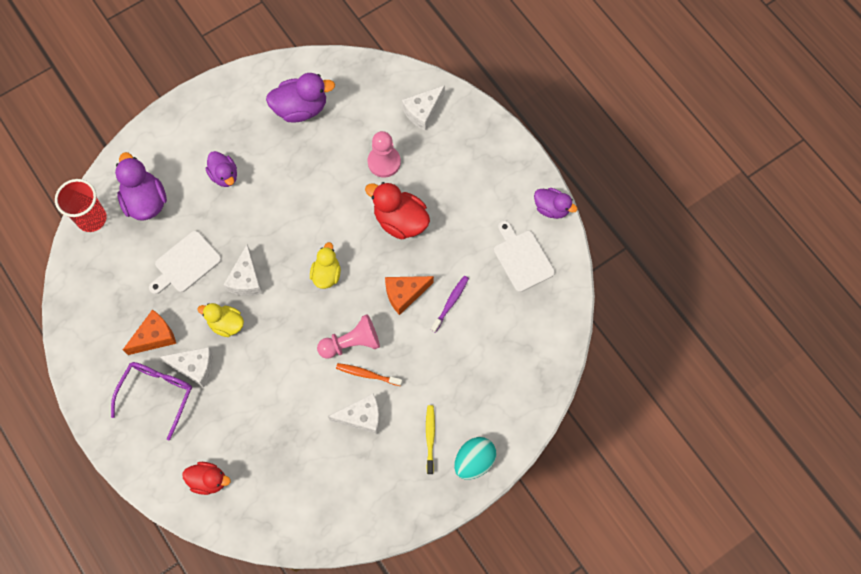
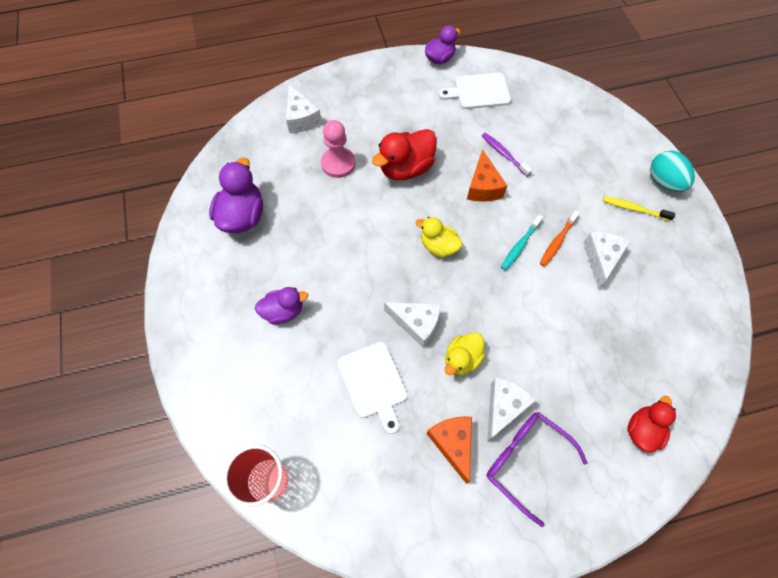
camera: 70 degrees left, 5 degrees down
purple duck [115,152,167,221] -> none
pink pawn [317,314,380,359] -> turquoise toothbrush [501,215,543,271]

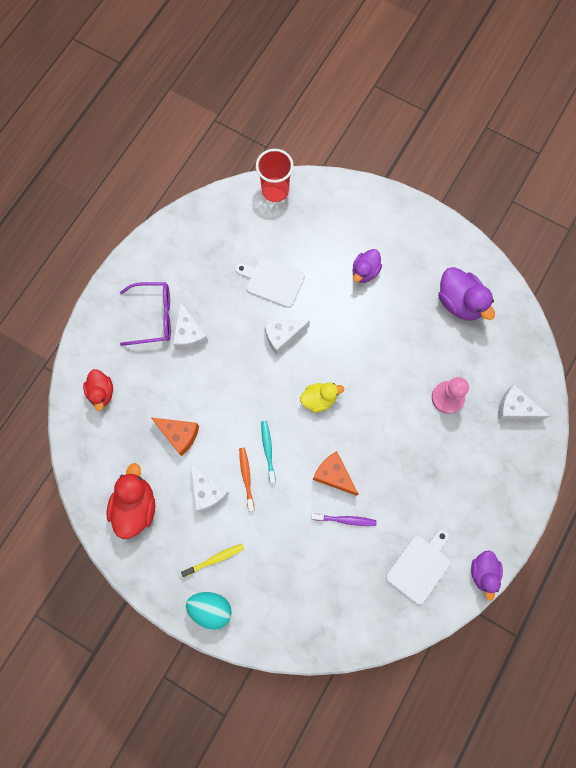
camera: 135 degrees right, 10 degrees up
red duck [372,129,437,180] -> red duck moved to [106,463,155,539]
orange cheese [427,417,472,484] -> orange cheese moved to [151,418,199,456]
yellow duck [445,332,485,375] -> none

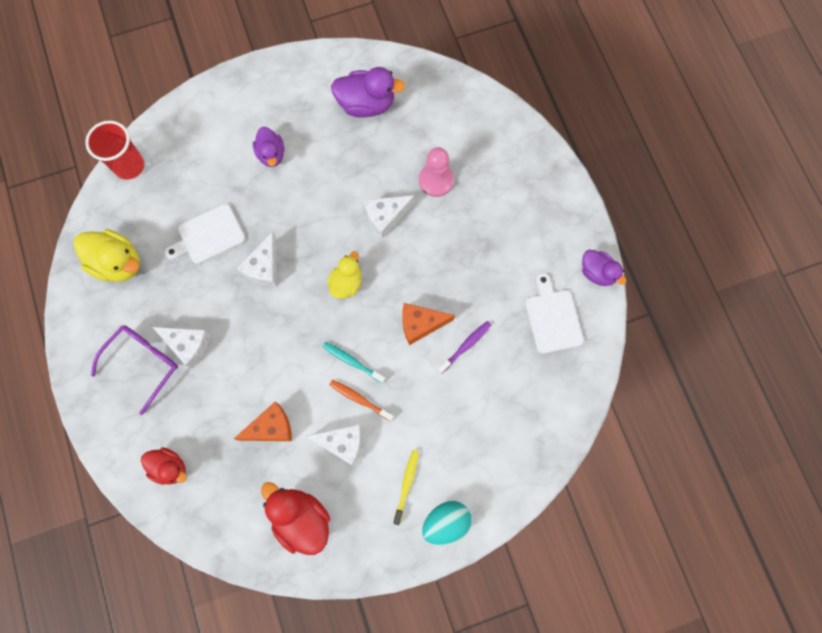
camera: 50 degrees left, 0 degrees up
white cheese [498,385,549,420] -> white cheese moved to [364,195,414,239]
none -> yellow duck [73,229,140,282]

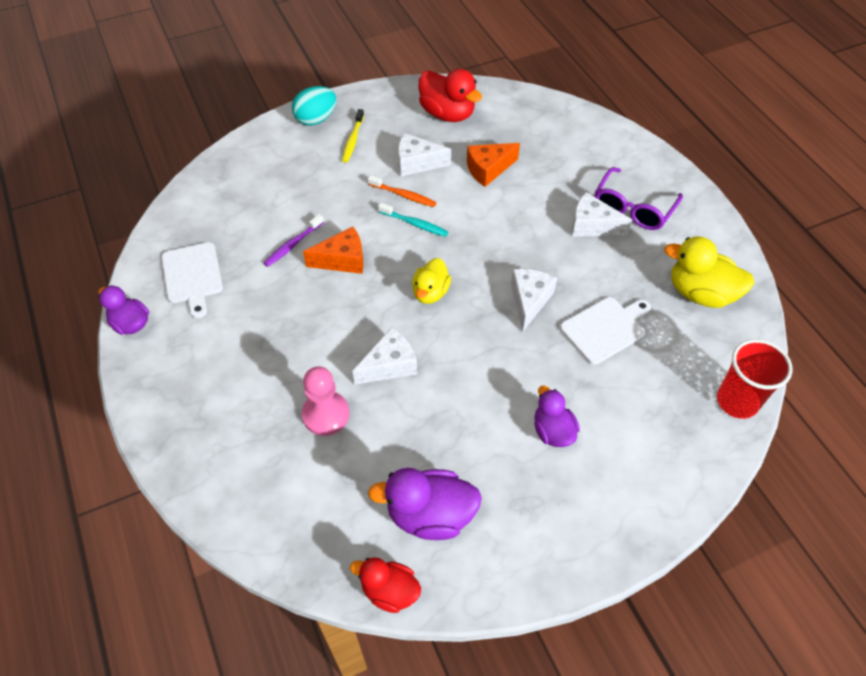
camera: 175 degrees right, 20 degrees down
red duck [141,447,187,485] -> red duck moved to [350,557,421,613]

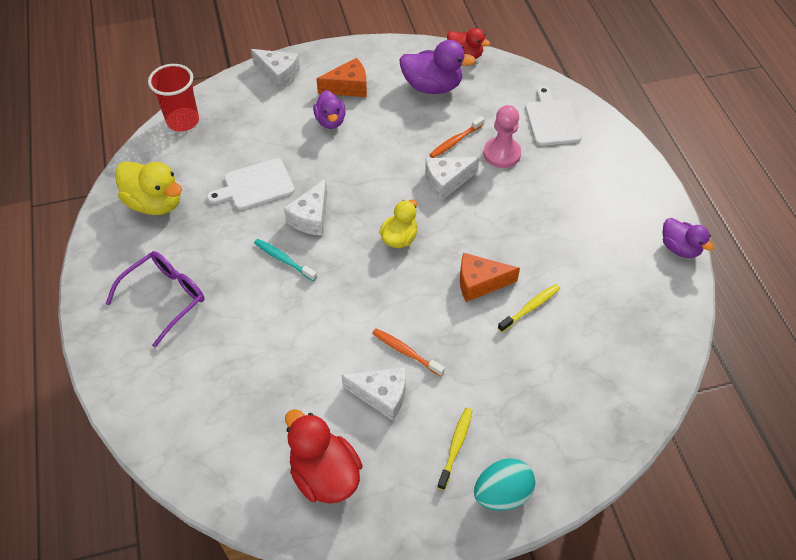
camera: 170 degrees left, 0 degrees up
white cutting board [162,242,223,318] -> white cutting board moved to [525,86,582,146]
purple toothbrush [264,214,324,267] -> yellow toothbrush [498,284,560,332]
turquoise toothbrush [378,203,448,237] -> turquoise toothbrush moved to [254,239,317,281]
orange cheese [467,143,520,187] -> orange cheese moved to [316,58,367,97]
white cheese [572,192,632,237] -> white cheese moved to [251,49,300,90]
none -> orange toothbrush [429,116,485,158]

